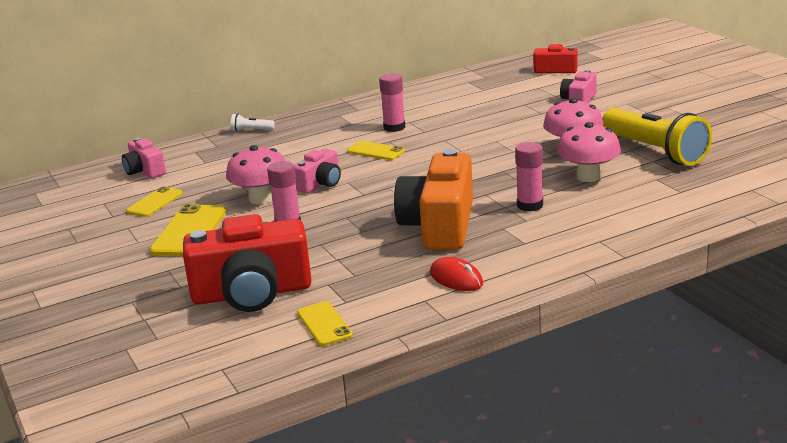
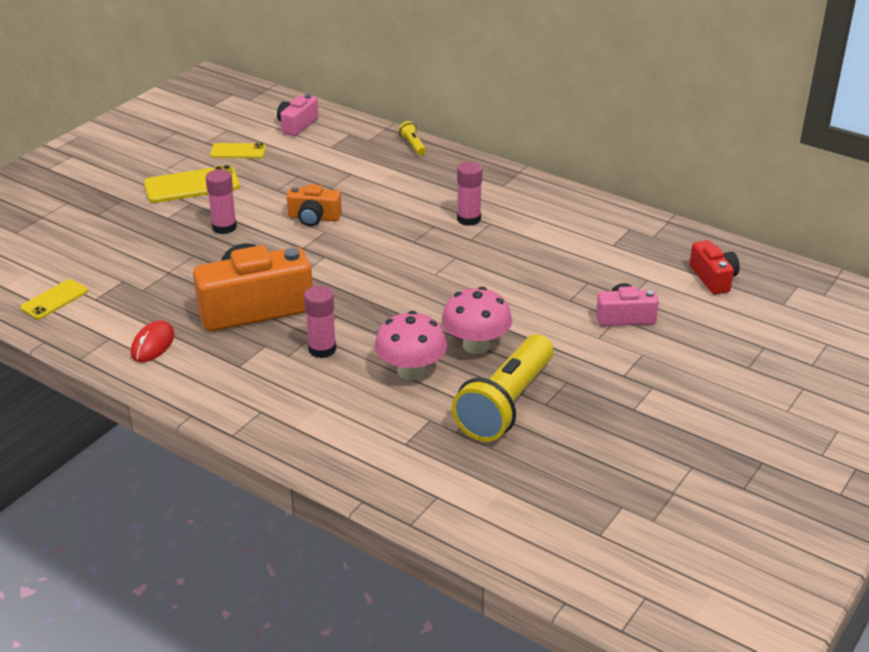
camera: 60 degrees right, 10 degrees up
red camera [183,214,312,312] -> none
pink mushroom [226,145,285,204] -> none
white flashlight [231,114,275,132] -> yellow flashlight [399,121,426,155]
pink camera [294,149,341,193] -> orange camera [287,184,342,226]
yellow phone [347,141,405,160] -> none

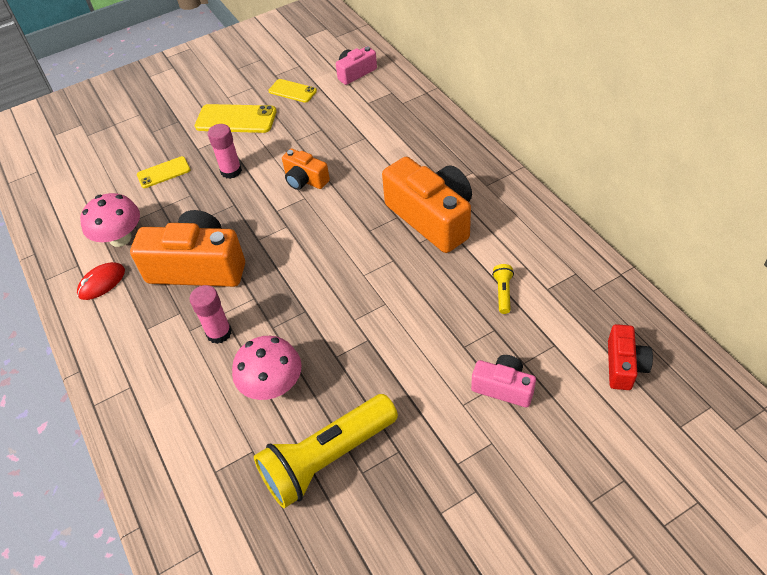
camera: 30 degrees right, 15 degrees up
yellow phone [20,279,88,319] -> yellow phone moved to [137,156,190,188]
yellow flashlight [399,121,426,155] -> yellow flashlight moved to [492,264,514,314]
pink mushroom [442,287,512,354] -> pink mushroom moved to [80,193,140,247]
pink glue stick [457,161,483,226] -> orange camera [382,157,472,253]

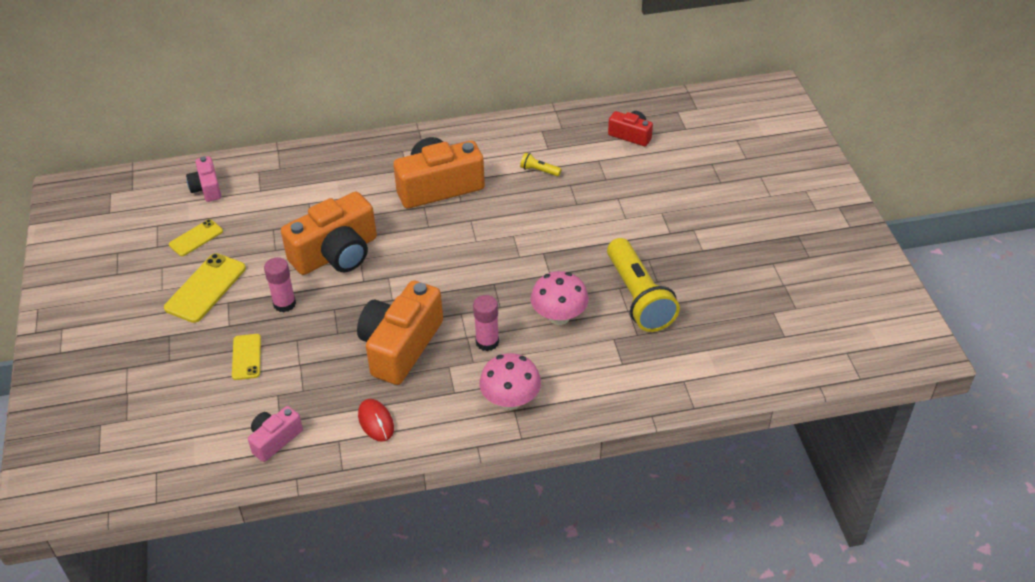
camera: 75 degrees left, 5 degrees down
pink mushroom [80,193,140,247] -> pink mushroom moved to [479,353,541,410]
orange camera [282,148,330,190] -> orange camera [281,192,377,275], size x1.92
pink camera [471,355,536,407] -> pink camera moved to [248,406,303,462]

